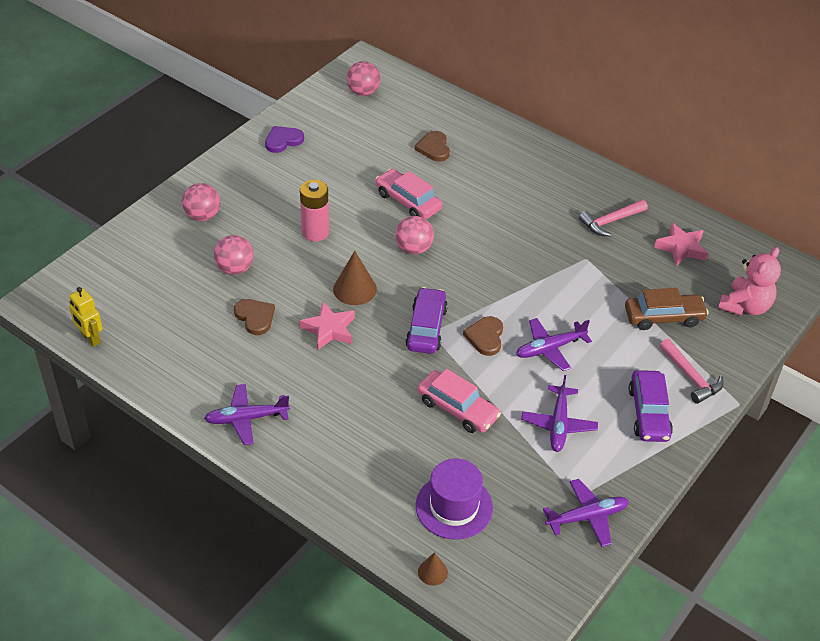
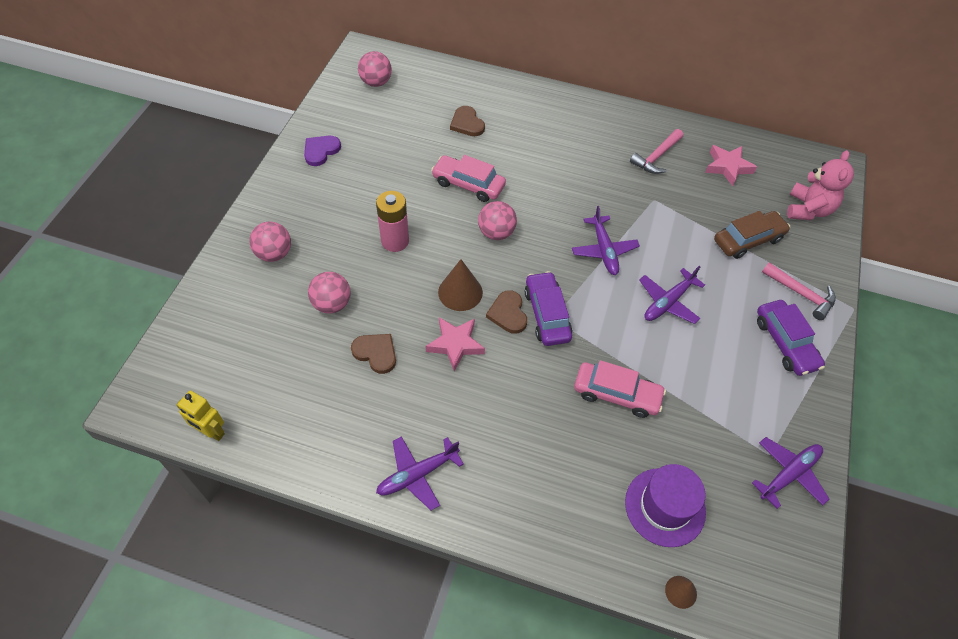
camera: 20 degrees left, 10 degrees up
brown heart [463,316,503,356] -> brown heart moved to [486,290,527,334]
purple plane [521,375,598,452] -> purple plane moved to [572,206,640,275]

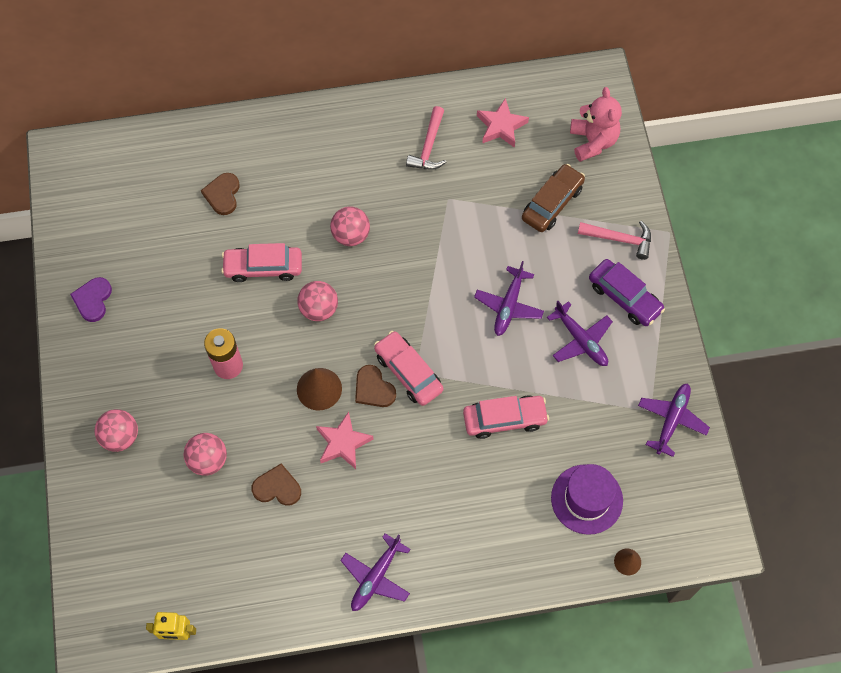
camera: 25 degrees left, 10 degrees up
pink ball [358,51,392,87] -> pink ball moved to [330,206,370,246]
brown heart [450,106,485,136] -> brown heart turned 60 degrees clockwise [201,173,240,215]
purple car [525,271,572,346] -> pink car [374,331,443,406]
purple plane [572,206,640,275] -> purple plane moved to [547,301,613,366]

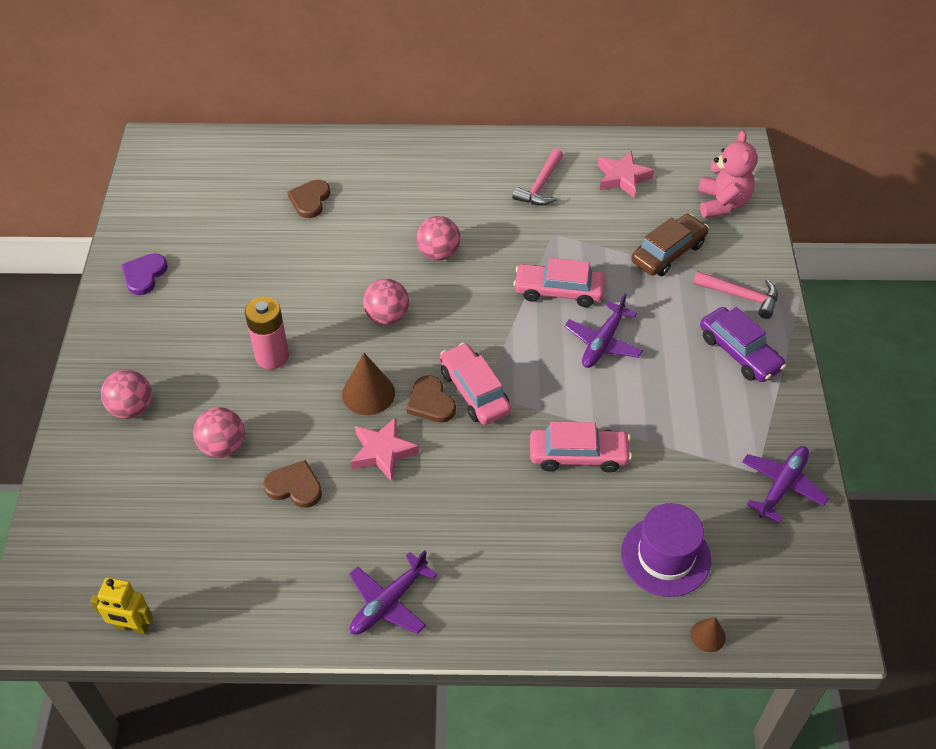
camera: 10 degrees right, 15 degrees down
pink car [221,243,302,282] -> pink car moved to [513,258,605,307]
purple plane [547,301,613,366] -> none

